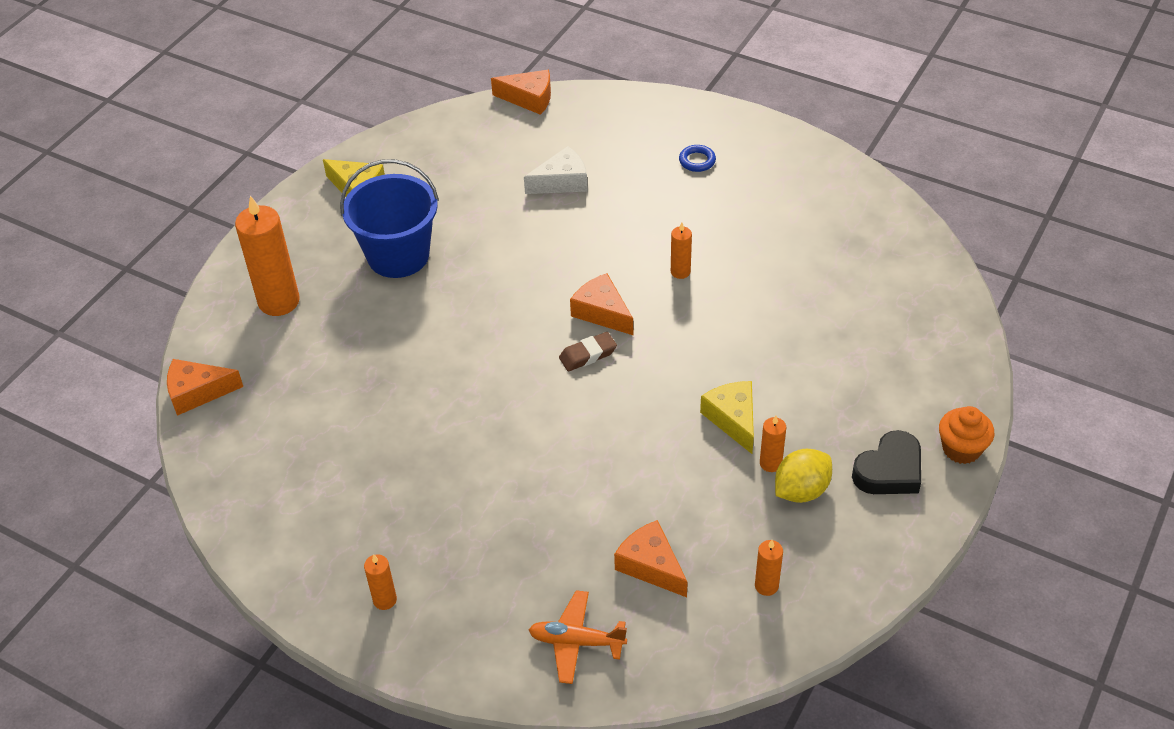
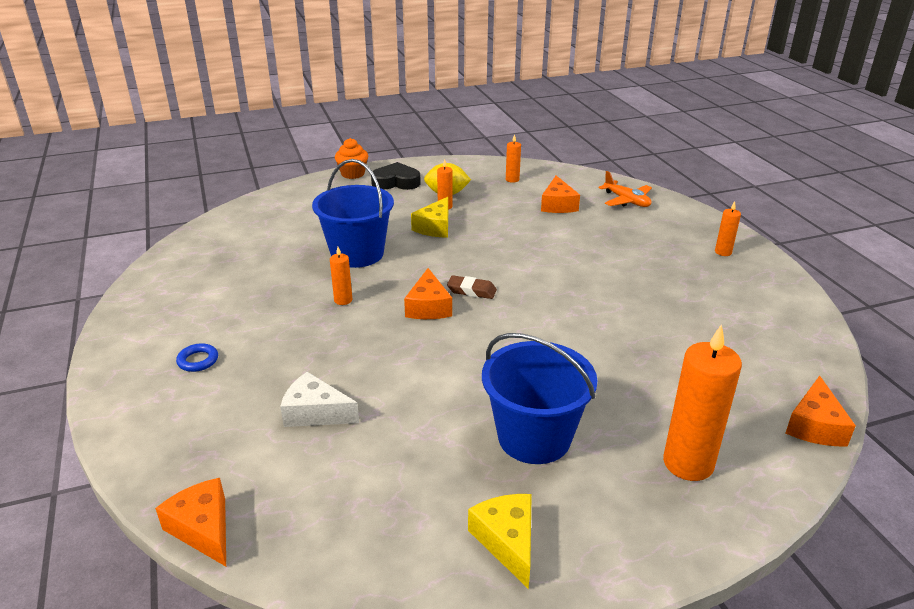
camera: 140 degrees left, 15 degrees down
orange cheese [167,359,243,416] -> orange cheese turned 75 degrees clockwise [785,376,856,446]
none -> blue bucket [312,159,394,268]

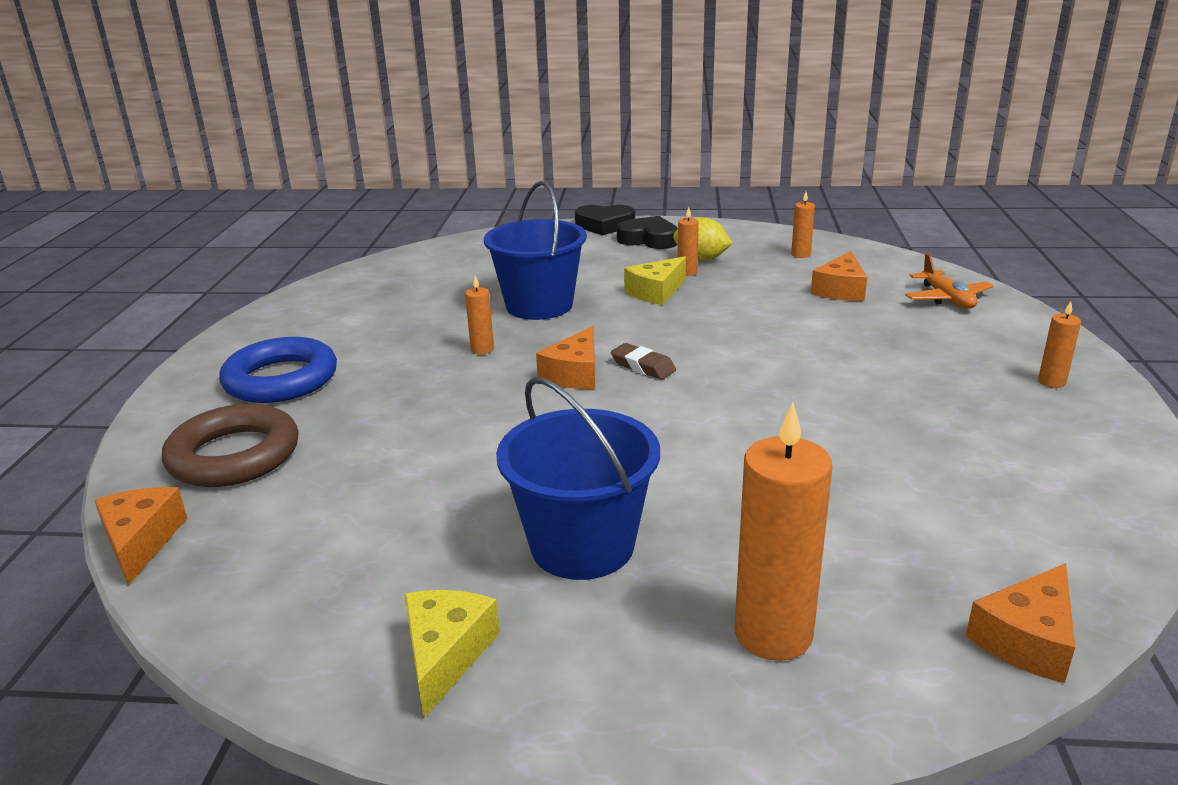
camera: 25 degrees right, 5 degrees down
blue ring [176,343,218,372] -> blue ring [219,337,337,403], size x2.35
white cheese [280,372,359,427] -> none
orange cupcake [335,138,368,179] -> black heart [575,205,635,235]
none -> brown ring [162,404,299,487]

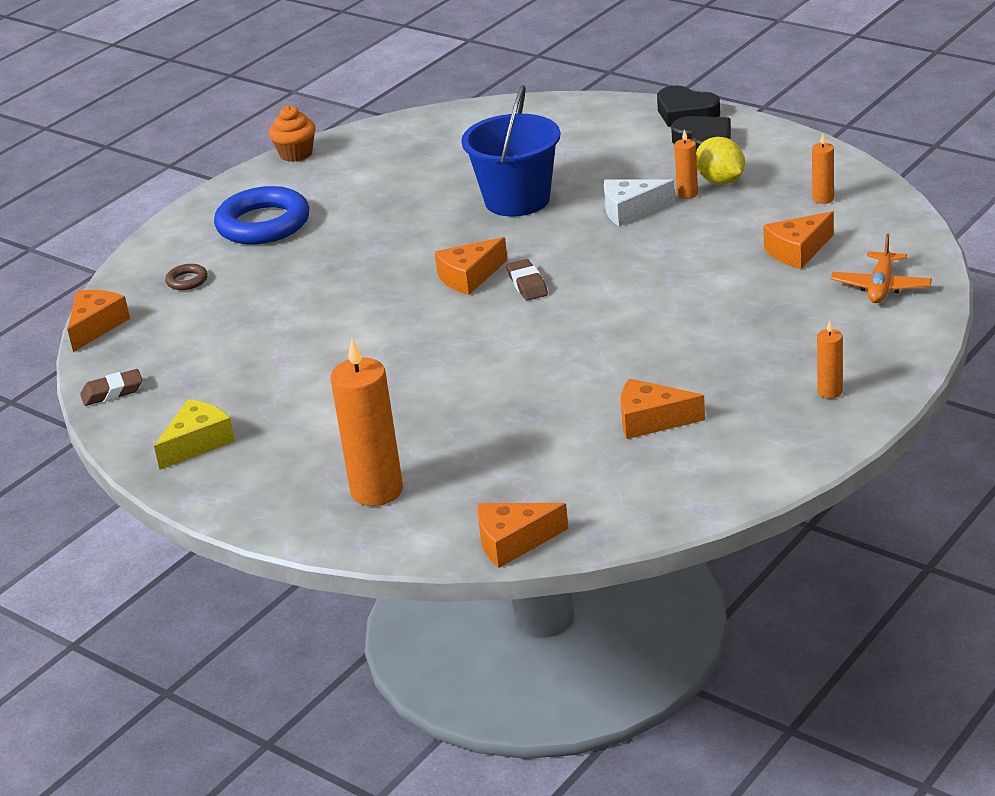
camera: 35 degrees right, 5 degrees up
brown ring [162,404,299,487] -> brown ring [165,264,208,290], size x0.43
orange candle [465,276,494,354] -> none
blue bucket [496,377,660,580] -> none
yellow cheese [624,256,686,305] -> white cheese [604,179,675,226]
none -> brown eraser [80,369,142,406]
none -> orange cupcake [269,105,316,162]
none -> orange cheese [621,379,705,439]

